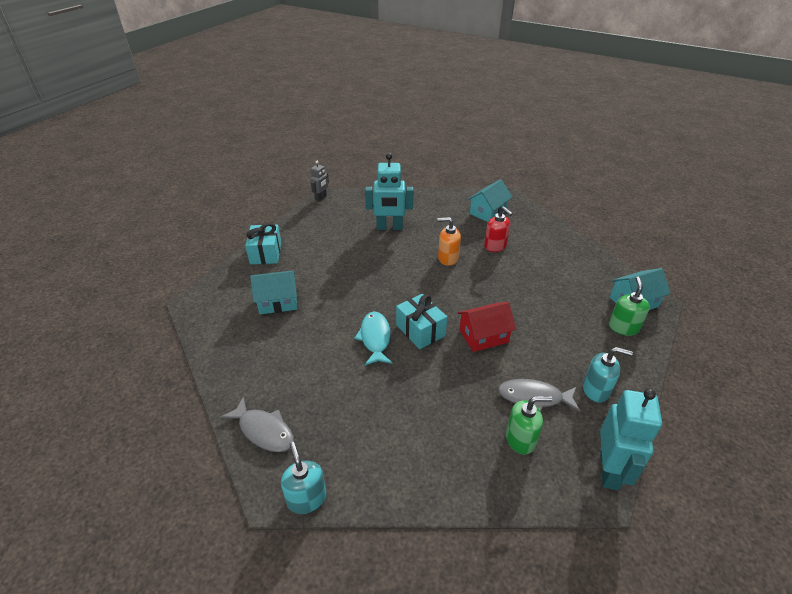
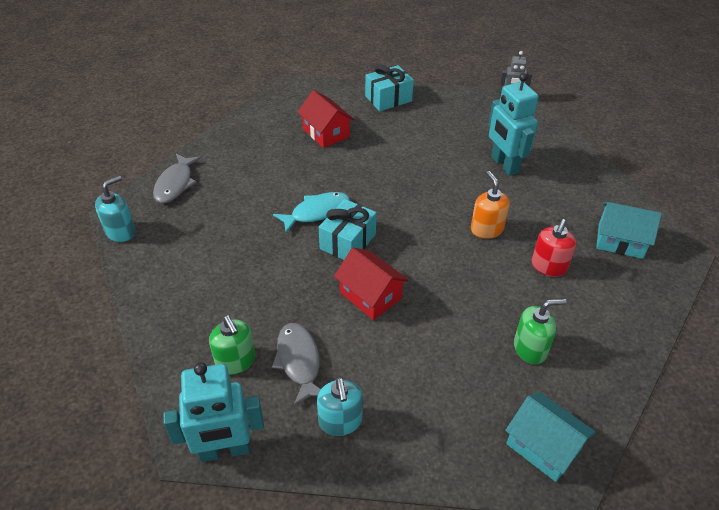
camera: 65 degrees right, 5 degrees up
turquoise house [250,271,297,314] -> red house [297,90,354,148]
green soap dispenser [609,277,650,336] -> green soap dispenser moved to [514,299,567,364]

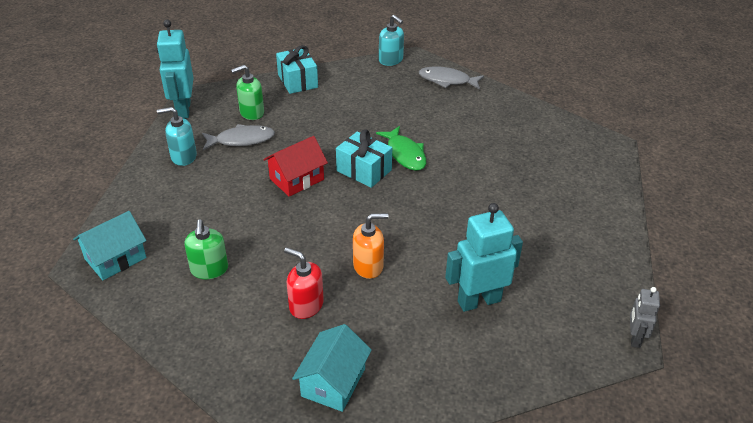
camera: 95 degrees right, 5 degrees down
turquoise fish [273,192,350,233] -> green fish [376,126,426,171]
red house [297,90,354,148] -> none
turquoise gift [365,64,414,111] -> turquoise gift moved to [276,45,318,94]

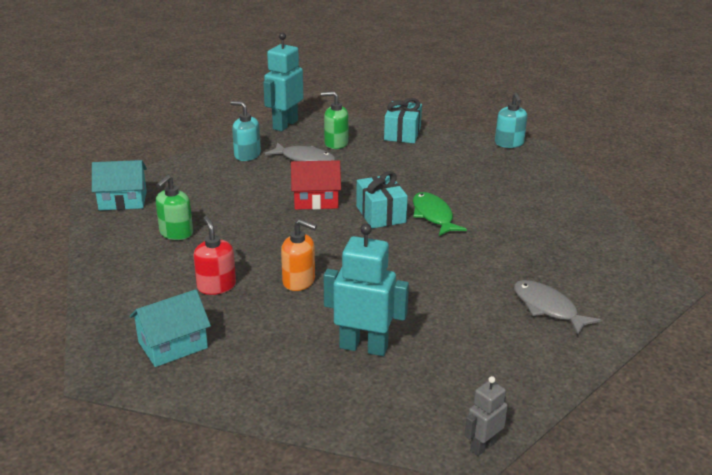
camera: 35 degrees right, 10 degrees down
green fish [376,126,426,171] -> green fish turned 150 degrees clockwise [413,192,467,236]
grey fish [419,66,484,90] -> grey fish moved to [514,280,601,335]

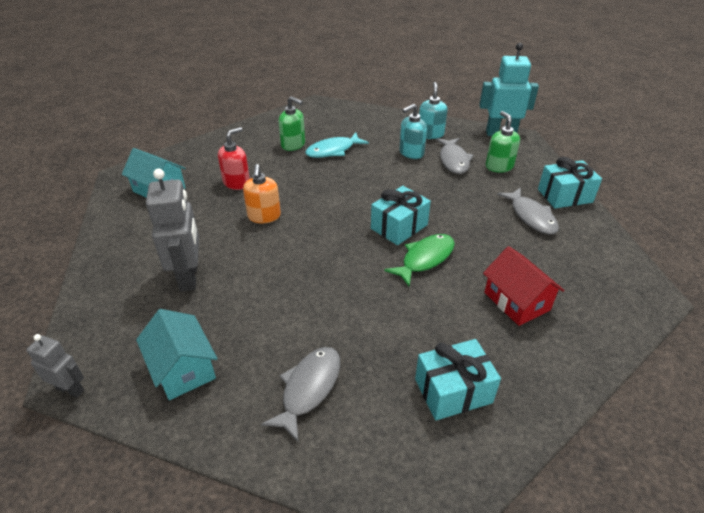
camera: 65 degrees right, 10 degrees up
turquoise house [92,160,147,211] -> turquoise house moved to [136,309,218,400]
green soap dispenser [156,175,193,240] -> green soap dispenser turned 150 degrees counterclockwise [279,96,305,151]
red house [291,160,341,210] -> red house moved to [483,246,565,326]
turquoise robot [324,224,409,356] -> grey robot [146,169,199,292]
turquoise soap dispenser [495,93,527,148] -> turquoise soap dispenser moved to [399,104,427,159]
none -> turquoise fish [305,133,369,158]
none -> turquoise gift [415,339,501,420]
none -> grey fish [497,187,559,234]

